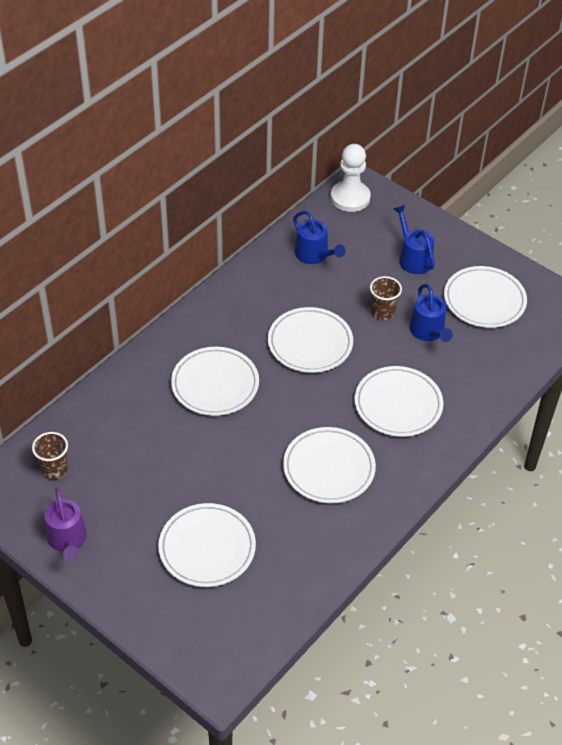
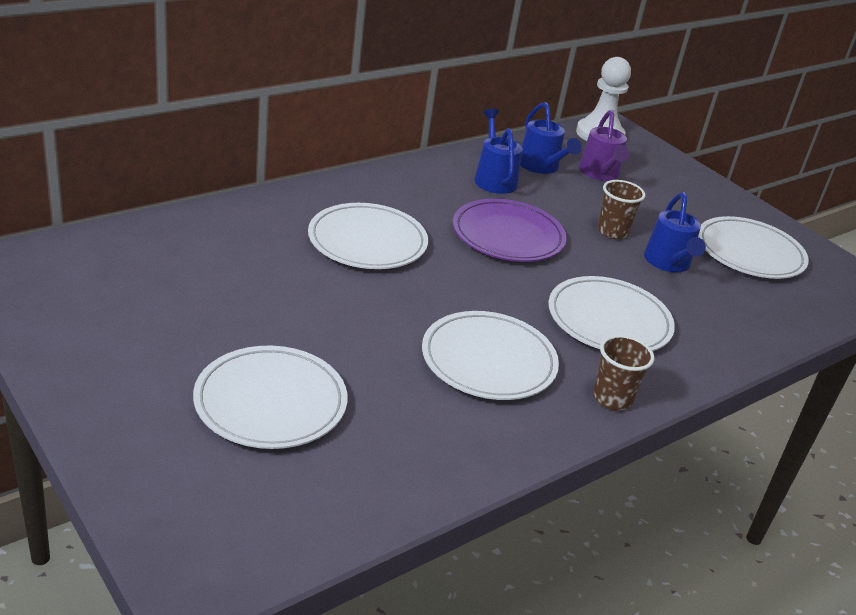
camera: 10 degrees right, 15 degrees down
brown cup [32,432,68,480] -> brown cup moved to [593,335,654,410]
purple watering can [45,487,87,561] -> purple watering can moved to [579,110,630,181]
white plate [268,307,353,373] -> purple plate [453,199,567,262]
blue watering can [394,205,435,274] -> blue watering can moved to [474,109,523,194]

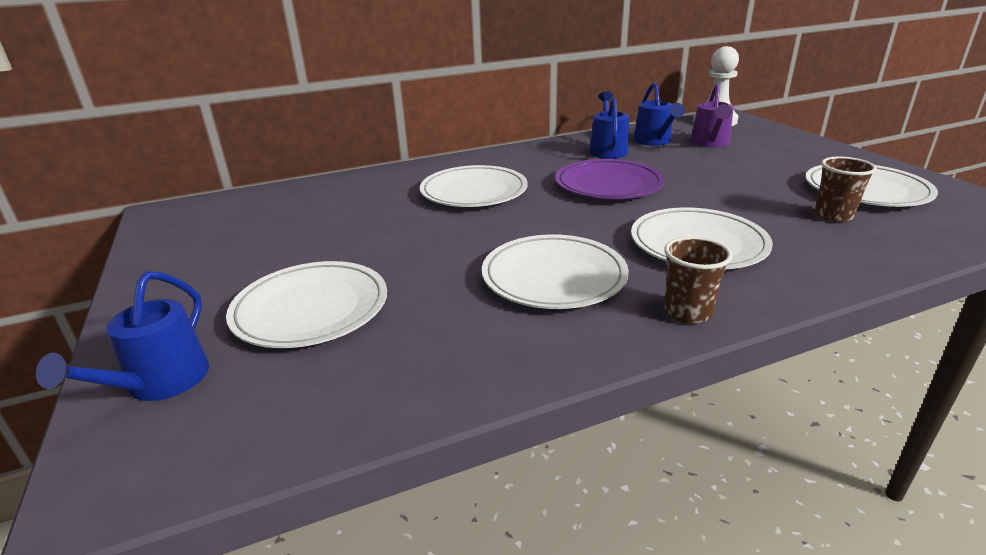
camera: 20 degrees right, 5 degrees down
brown cup [597,180,645,239] -> brown cup moved to [815,157,877,222]
blue watering can [644,192,706,272] -> blue watering can moved to [36,271,209,401]

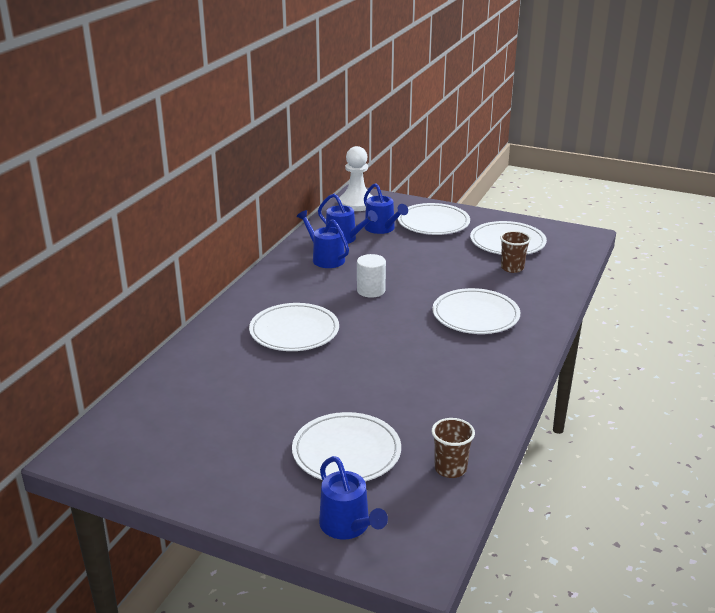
camera: 45 degrees left, 0 degrees up
white plate [482,234,629,309] -> white plate moved to [398,203,470,235]
purple plate [555,159,665,199] -> white cylinder [357,254,386,298]
brown cup [664,236,732,324] -> brown cup moved to [432,418,475,478]
purple watering can [690,83,734,148] -> blue watering can [364,183,408,234]

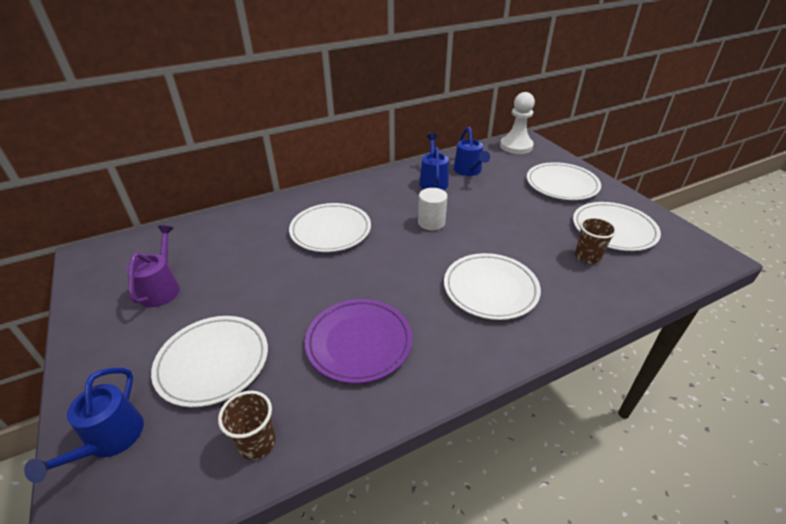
camera: 40 degrees right, 10 degrees up
blue watering can [364,183,408,234] -> none
none -> purple watering can [126,225,180,307]
none -> purple plate [305,299,412,383]

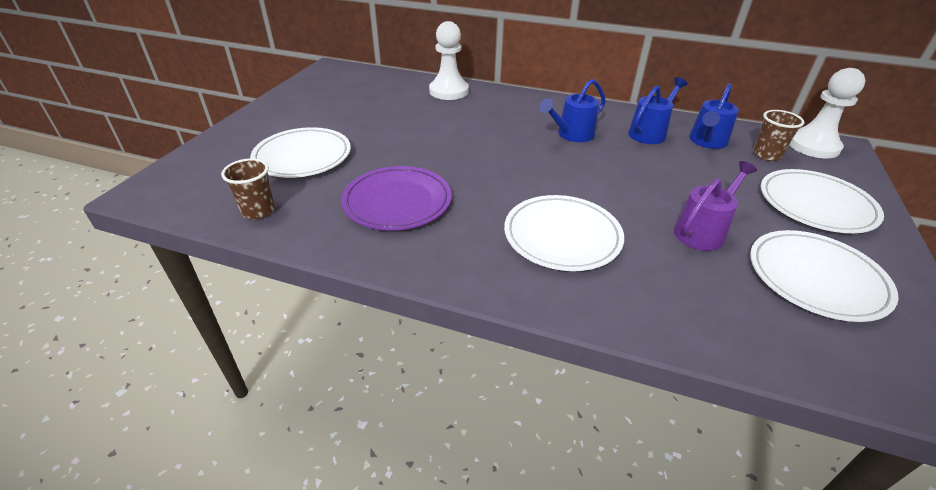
camera: 45 degrees right, 0 degrees up
blue watering can [24,368,144,483] -> blue watering can moved to [539,79,606,142]
purple watering can [126,225,180,307] -> purple watering can moved to [674,161,757,251]
white plate [289,203,371,252] -> none
white cylinder [418,188,447,230] -> none
brown cup [575,217,617,264] -> brown cup moved to [753,110,804,161]
none -> white pawn [429,21,469,100]

